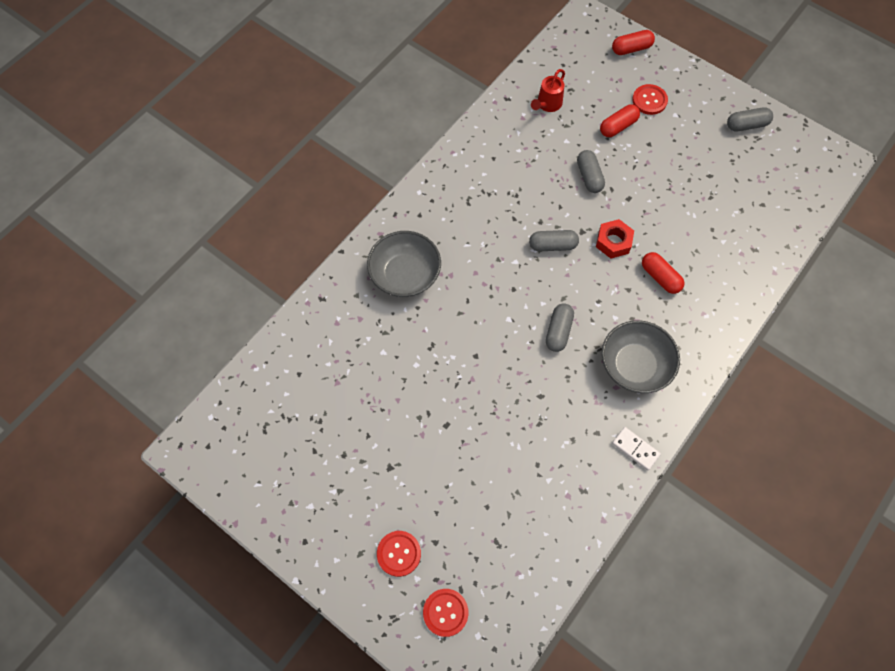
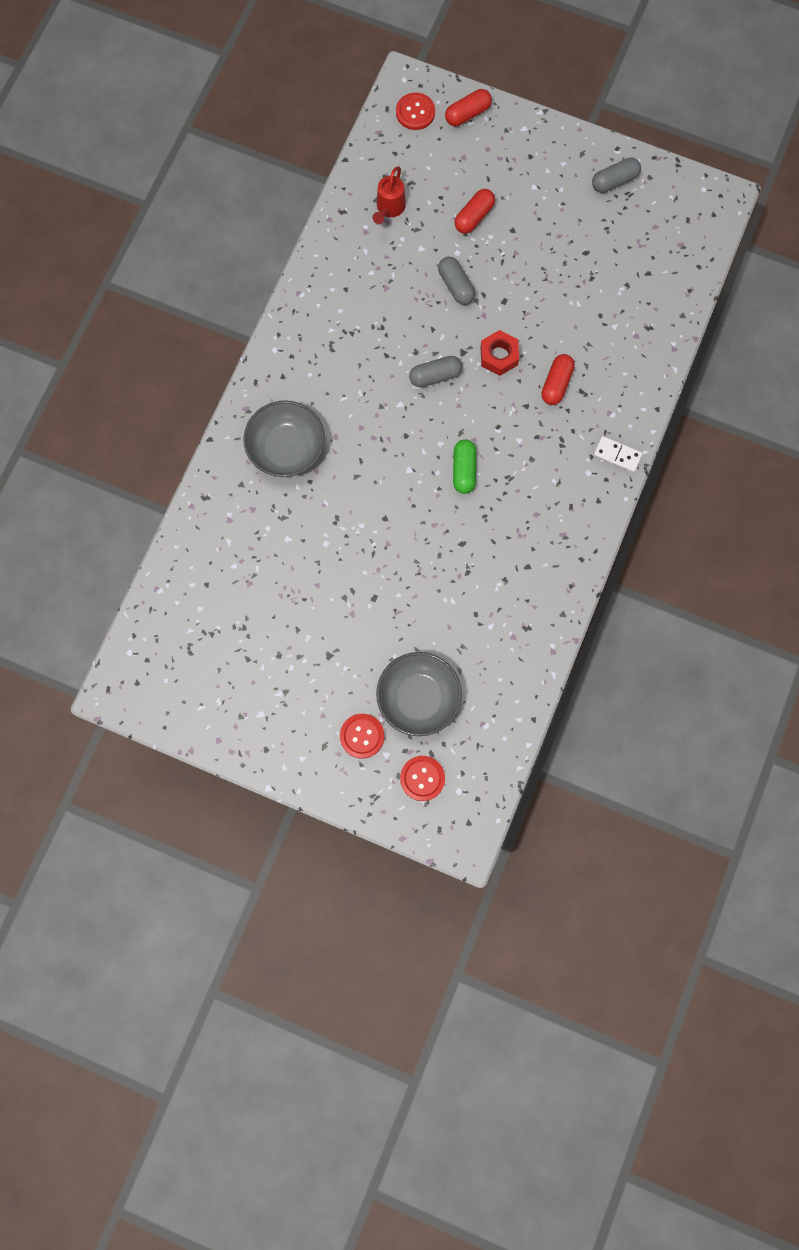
camera: 15 degrees left, 10 degrees up
grey capsule [546,303,574,352] -> green capsule [453,439,476,494]
grey bowl [602,320,680,393] -> grey bowl moved to [376,652,462,736]
white domino [612,427,661,471] -> white domino moved to [594,436,643,473]
red button [632,84,668,115] -> red button moved to [396,93,435,130]
red capsule [642,252,684,294] -> red capsule turned 75 degrees clockwise [541,354,575,405]

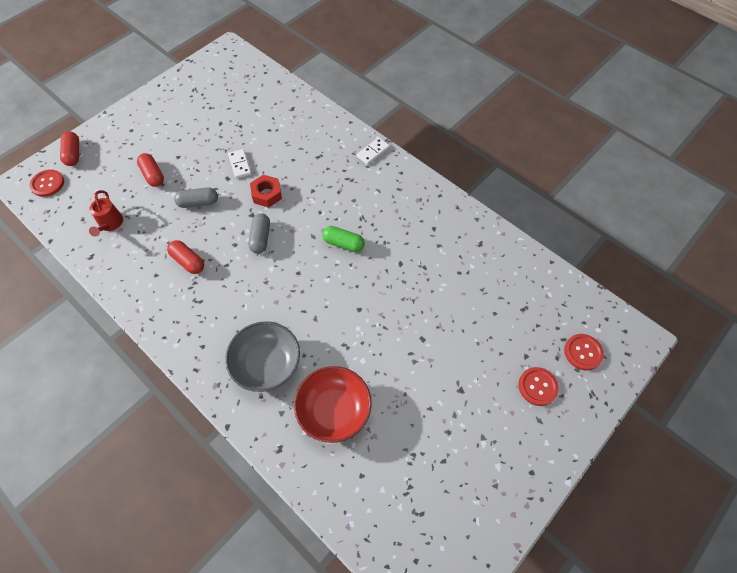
camera: 70 degrees left, 15 degrees down
red watering can [372,166,406,224] -> red watering can turned 45 degrees clockwise [89,190,123,237]
grey bowl [376,652,462,736] -> none
red capsule [541,354,575,405] -> red capsule moved to [167,240,204,274]
grey capsule [592,157,641,193] -> none
none -> white domino [228,149,251,179]
none -> red bowl [294,366,372,443]

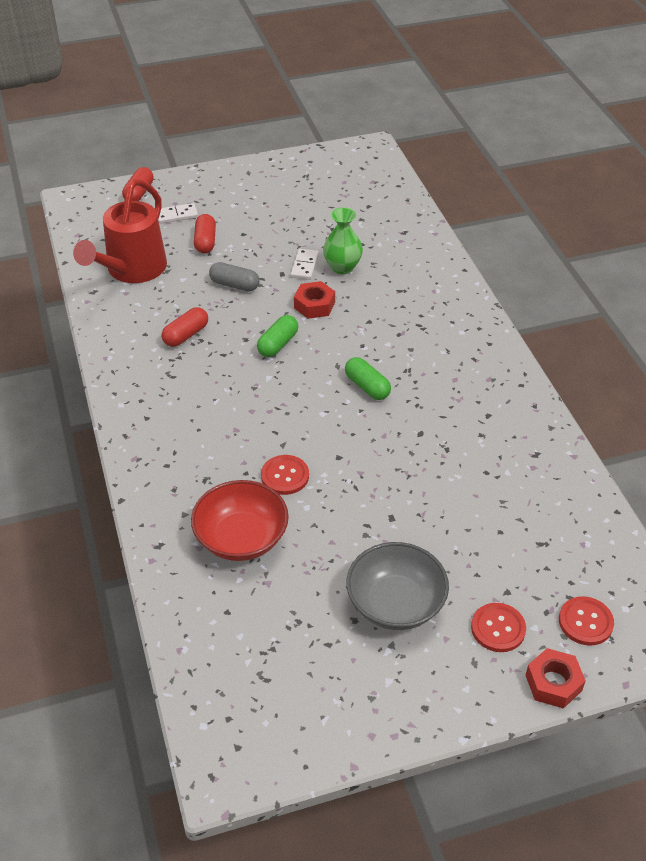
camera: 30 degrees right, 15 degrees down
red button [30,169,64,197] -> red button moved to [261,455,309,495]
red watering can [89,190,123,237] -> red watering can [73,179,167,283], size x2.03
red capsule [167,240,204,274] -> red capsule turned 60 degrees clockwise [162,307,208,347]
grey bowl [225,321,300,392] -> grey bowl moved to [346,542,449,630]
grey capsule [248,213,270,254] -> green capsule [257,315,298,357]
white domino [357,137,390,165] -> white domino moved to [158,203,198,224]
none -> green vase [323,207,363,274]
none -> red nut [526,648,586,709]

